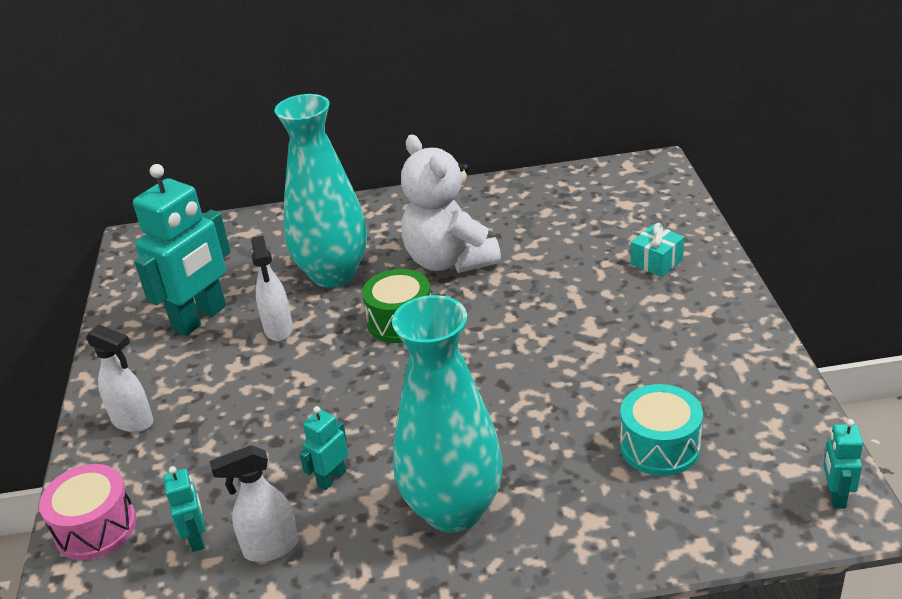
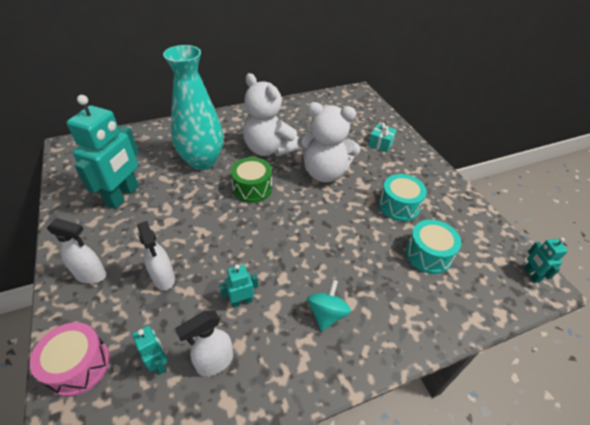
camera: 20 degrees left, 10 degrees up
white spray bottle [251,236,293,341] -> white spray bottle moved to [137,221,175,290]
turquoise robot [299,406,348,490] -> turquoise robot turned 45 degrees clockwise [219,264,258,308]
turquoise vase [392,295,503,533] -> turquoise spinning top [307,280,351,331]
none -> white teddy bear [297,102,360,182]
none -> turquoise drum [379,174,427,221]

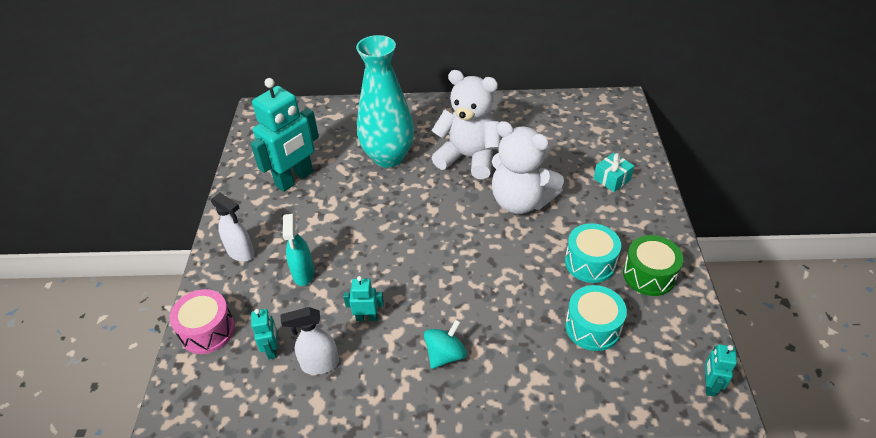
camera: 25 degrees right, 0 degrees up
white spray bottle [137,221,175,290] -> turquoise spray bottle [283,214,314,286]
green drum [230,157,272,203] -> green drum moved to [623,235,683,296]
white teddy bear [243,73,300,156] -> white teddy bear turned 135 degrees clockwise [431,70,501,179]

